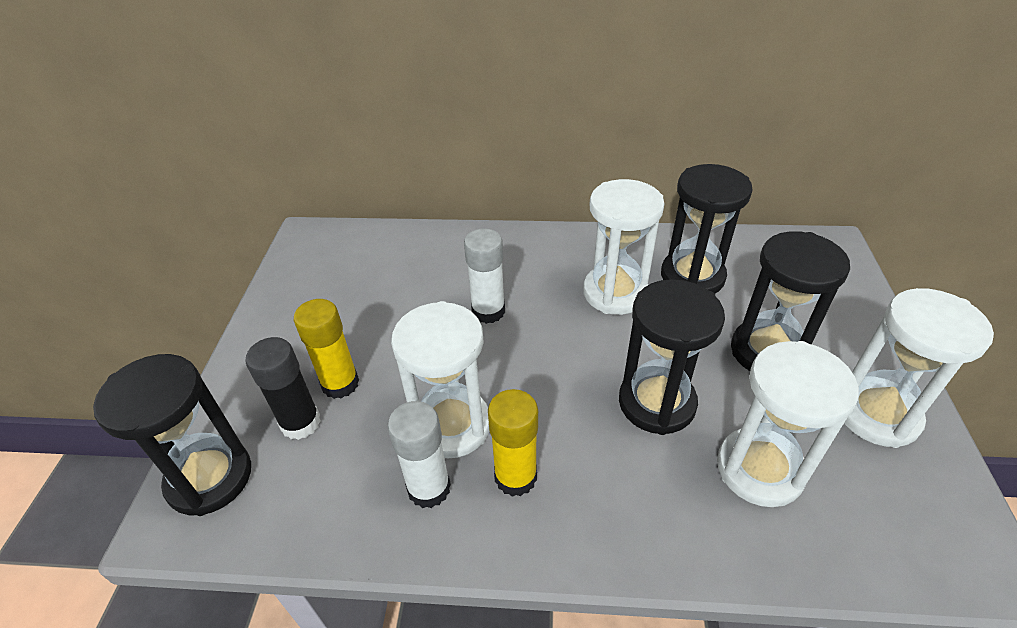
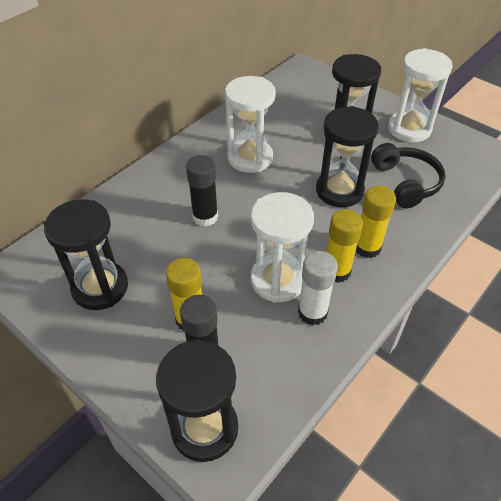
camera: 55 degrees left, 5 degrees up
white glue stick [464,228,505,324] -> black glue stick [186,155,218,227]
black hourglass [661,164,753,294] -> black hourglass moved to [44,199,128,310]
white hourglass [717,341,859,507] -> black headphones [371,143,445,209]
none -> yellow glue stick [356,186,396,258]

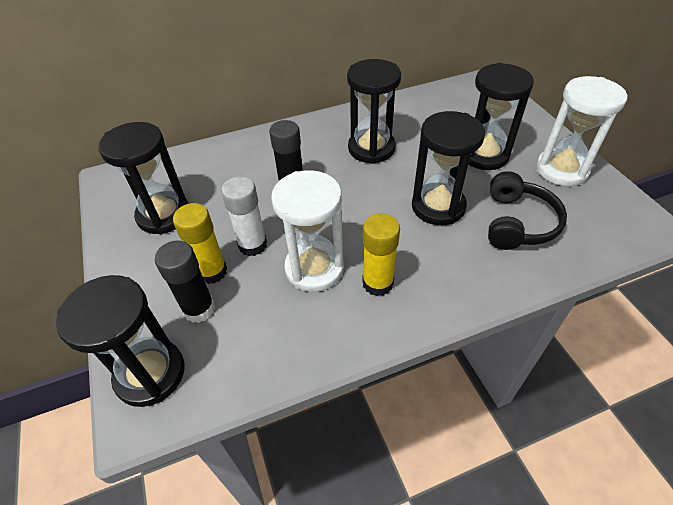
camera: 30 degrees right, 0 degrees up
white hourglass [225,76,276,173] -> black hourglass [347,59,401,164]
white glue stick [298,251,338,326] -> white glue stick moved to [221,176,267,256]
yellow glue stick [356,186,396,258] -> none

